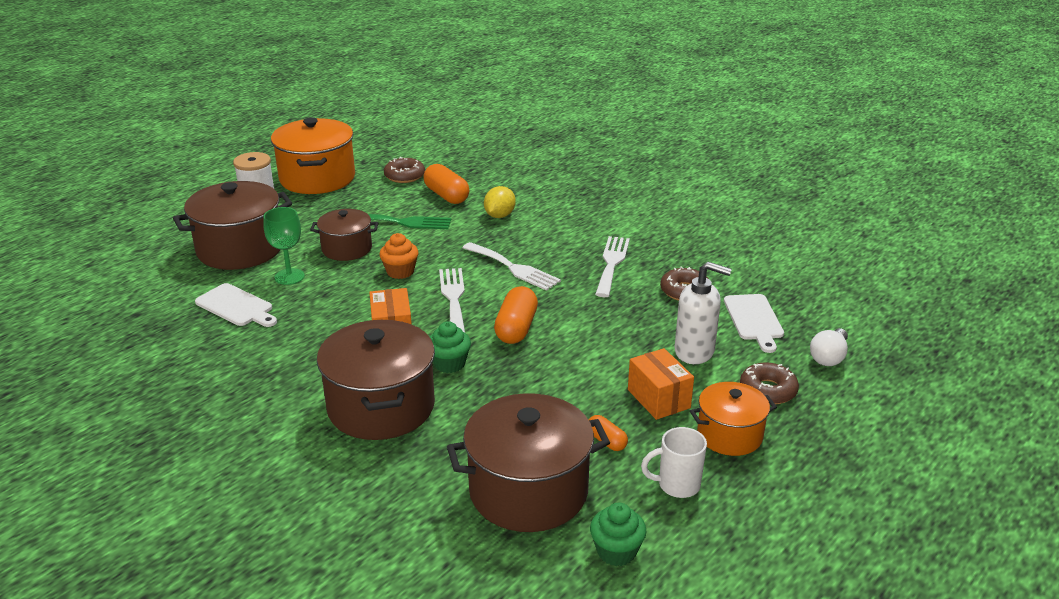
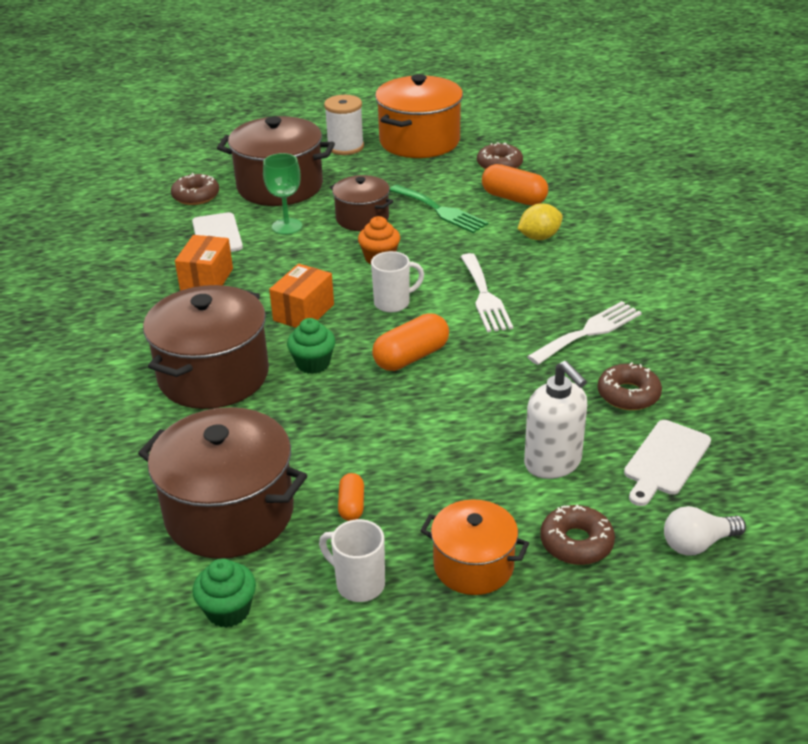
camera: 40 degrees right, 5 degrees up
orange capsule [423,164,469,204] -> orange capsule turned 60 degrees counterclockwise [482,164,548,206]
white fork [439,268,465,333] -> white mug [371,251,424,312]
orange box [628,348,694,420] -> orange box moved to [175,235,233,291]
none -> brown donut [171,173,219,205]

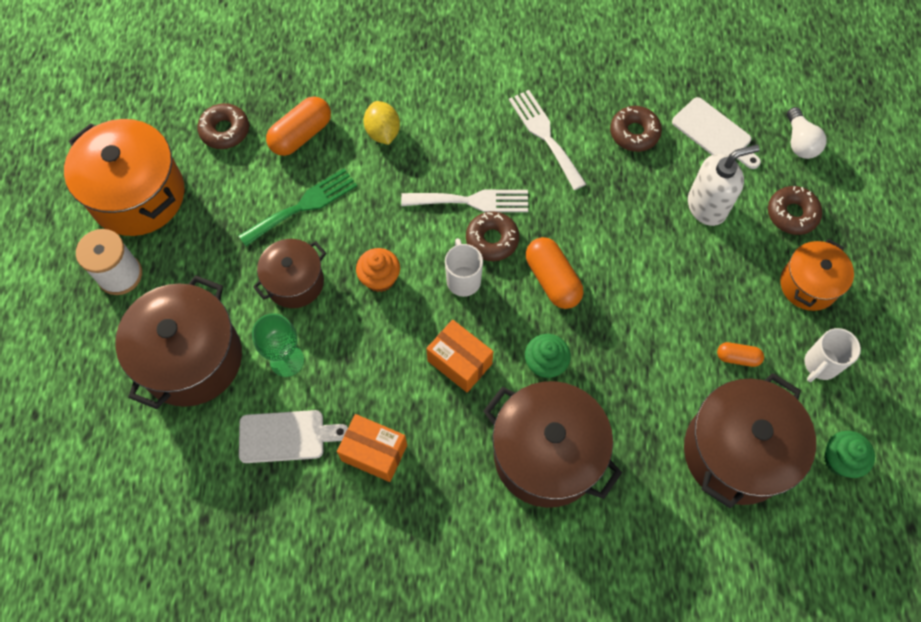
camera: 80 degrees left, 30 degrees up
brown donut [171,173,219,205] -> brown donut moved to [466,211,519,261]

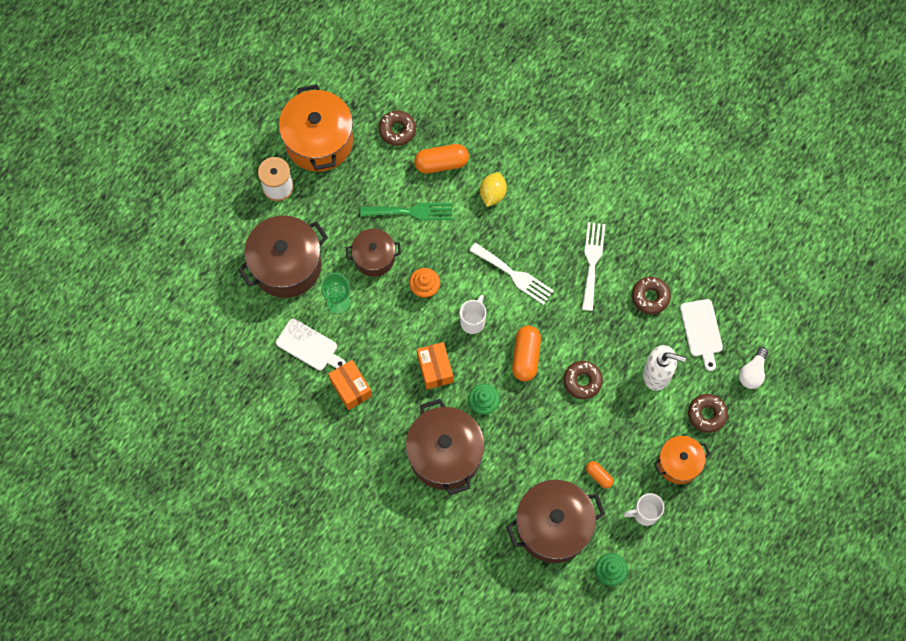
camera: 35 degrees right, 5 degrees up
brown donut [466,211,519,261] -> brown donut moved to [563,361,603,399]

